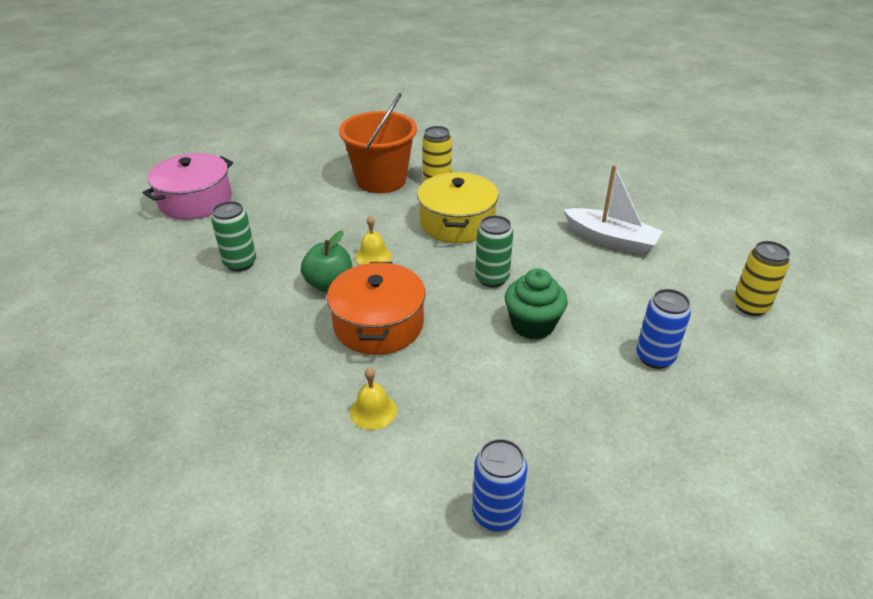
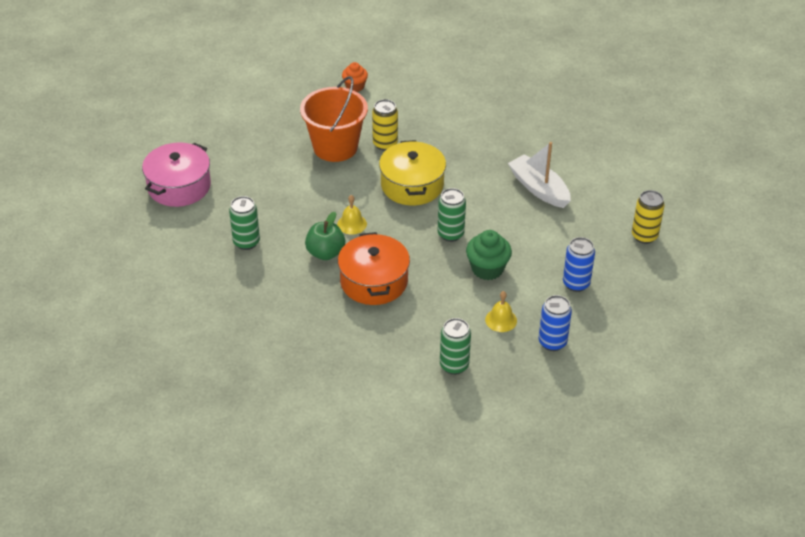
camera: 10 degrees left, 5 degrees up
yellow bell [350,367,397,430] -> yellow bell moved to [485,291,517,332]
blue can [472,439,528,532] -> blue can moved to [539,295,572,351]
white boat [564,164,663,255] -> white boat turned 150 degrees counterclockwise [508,142,571,208]
none -> orange cupcake [342,62,368,92]
none -> green can [440,318,471,375]

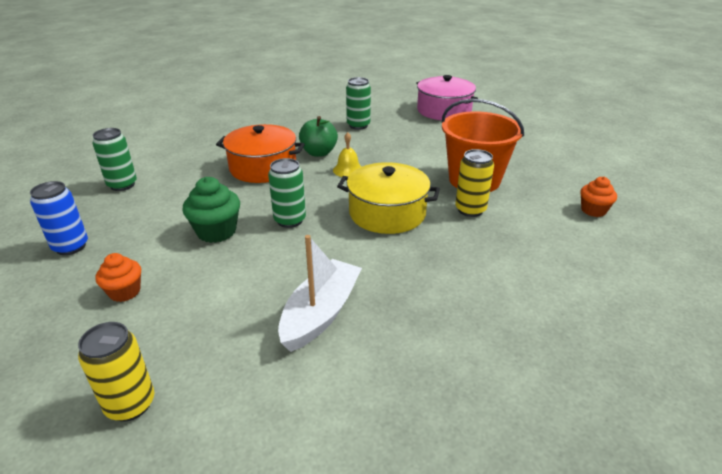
camera: 110 degrees right, 10 degrees down
yellow bell [485,291,517,332] -> none
white boat [508,142,571,208] -> white boat turned 45 degrees counterclockwise [278,235,362,352]
blue can [563,237,595,292] -> orange cupcake [95,253,141,302]

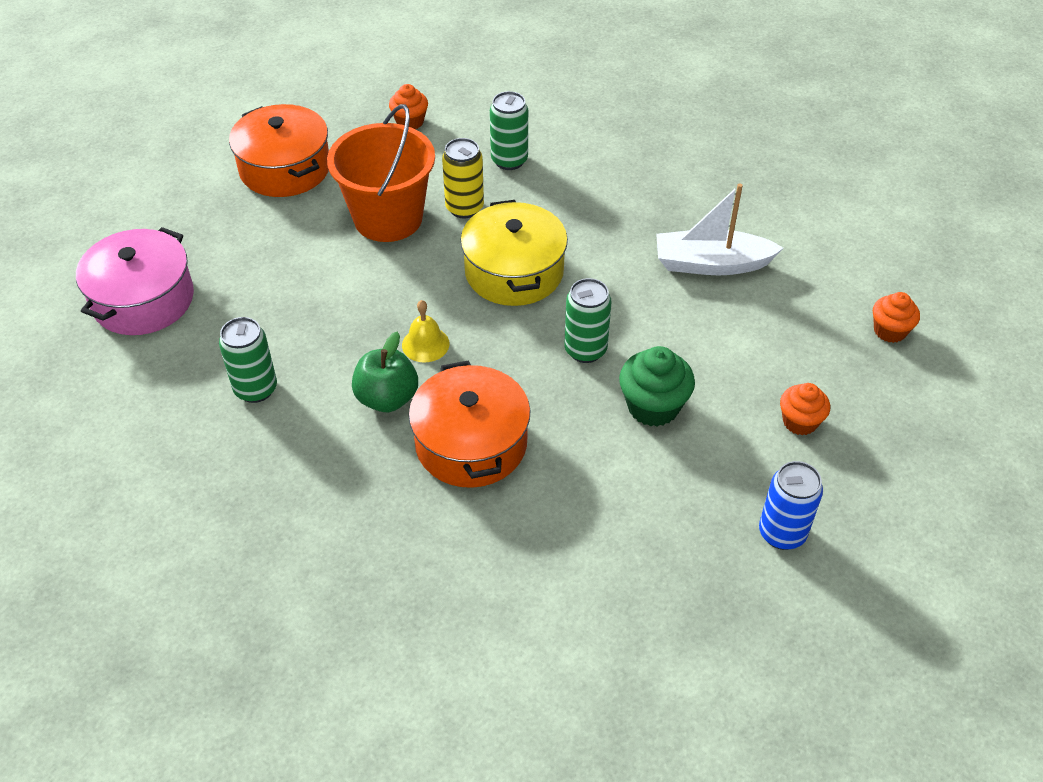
camera: 115 degrees left, 15 degrees up
yellow can [78,322,154,421] -> orange cupcake [873,292,920,343]
green can [93,128,137,191] -> green can moved to [490,91,528,170]
none -> orange pot [229,104,329,197]

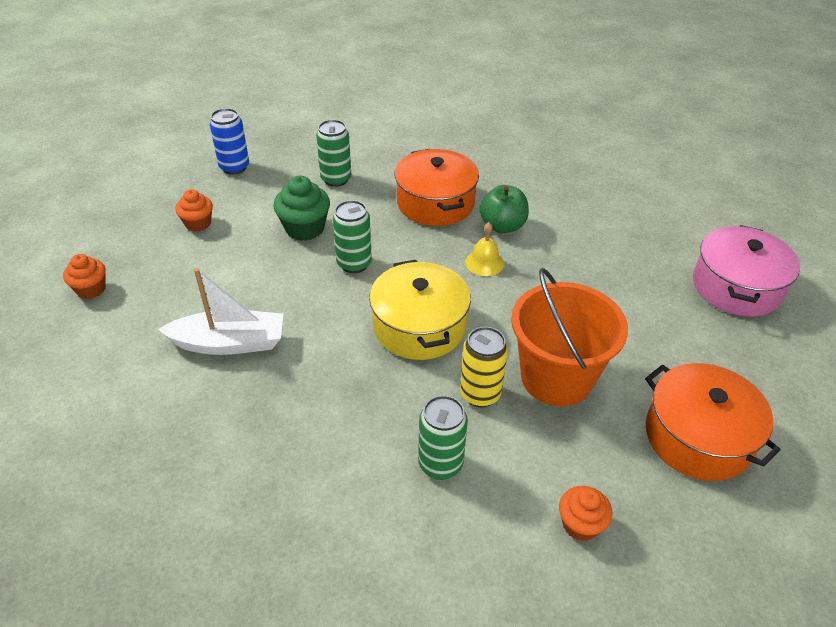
camera: 175 degrees right, 5 degrees down
green can [219,317,277,403] -> green can moved to [316,120,351,187]

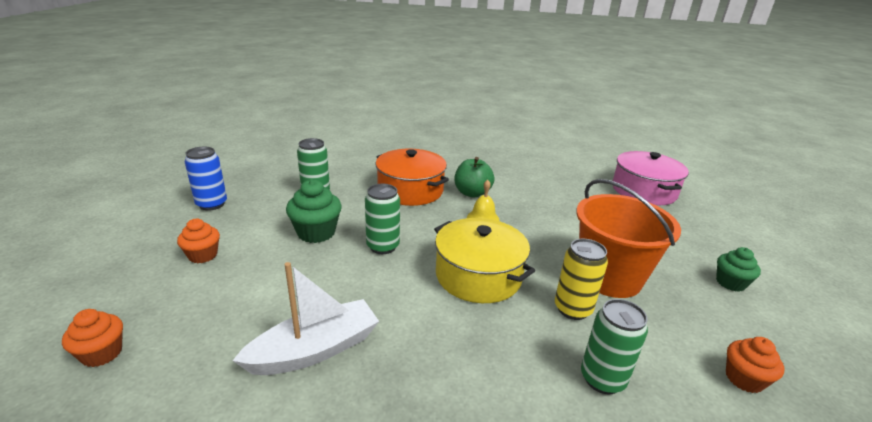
camera: 30 degrees left, 15 degrees down
orange pot [645,363,781,481] -> green cupcake [716,247,761,292]

